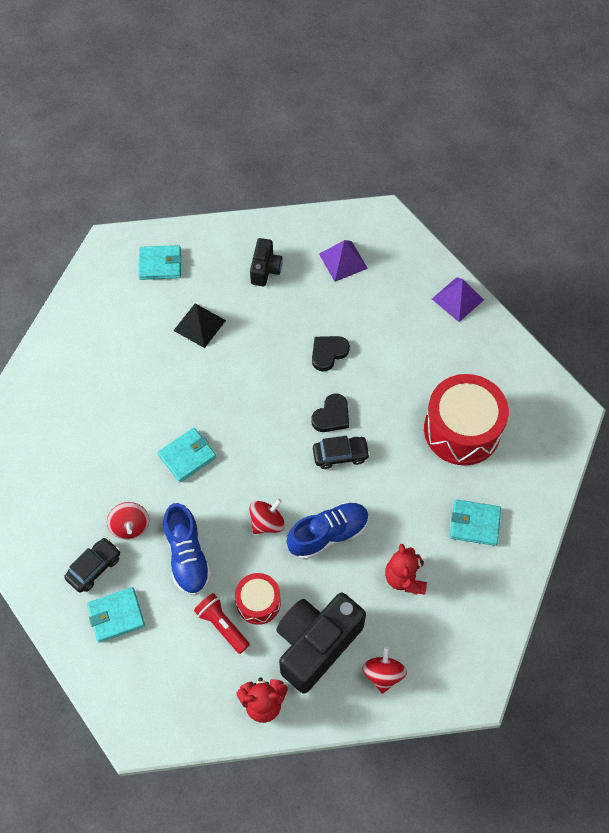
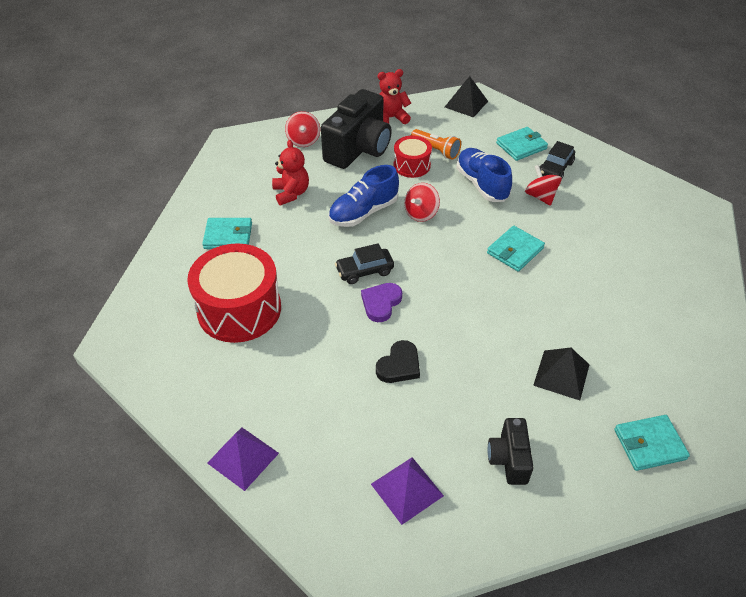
camera: 170 degrees right, 15 degrees down
red flashlight [194,593,250,654] -> orange flashlight [411,129,461,160]
black heart [311,393,349,432] -> purple heart [361,283,402,322]
none -> black pyramid [445,76,488,118]

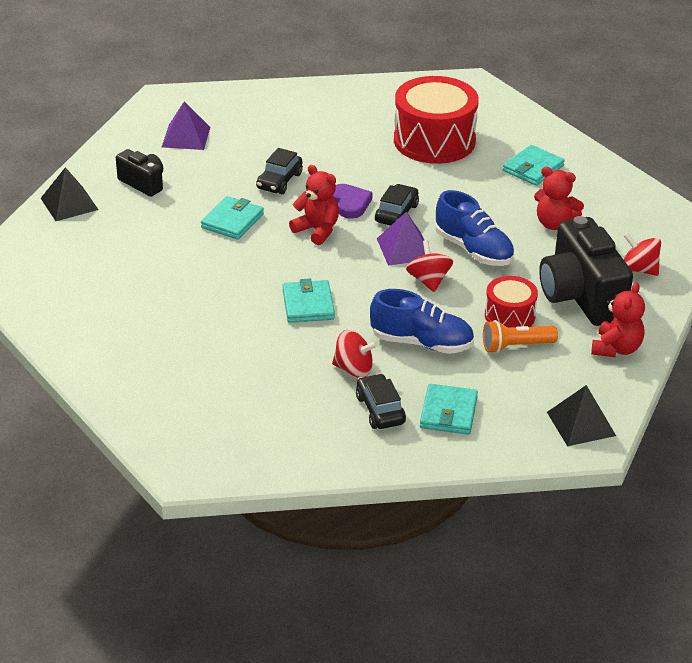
camera: 130 degrees right, 10 degrees down
purple pyramid [207,428,279,491] -> purple pyramid moved to [377,212,425,266]
blue shoe [328,165,399,227] -> blue shoe turned 135 degrees clockwise [435,190,514,266]
black heart [376,340,420,383] -> black car [256,148,303,194]
black pyramid [533,348,590,400] -> black pyramid moved to [41,167,98,221]
turquoise wallet [614,415,690,471] -> turquoise wallet moved to [201,196,264,240]
none -> red teddy bear [289,165,339,245]

